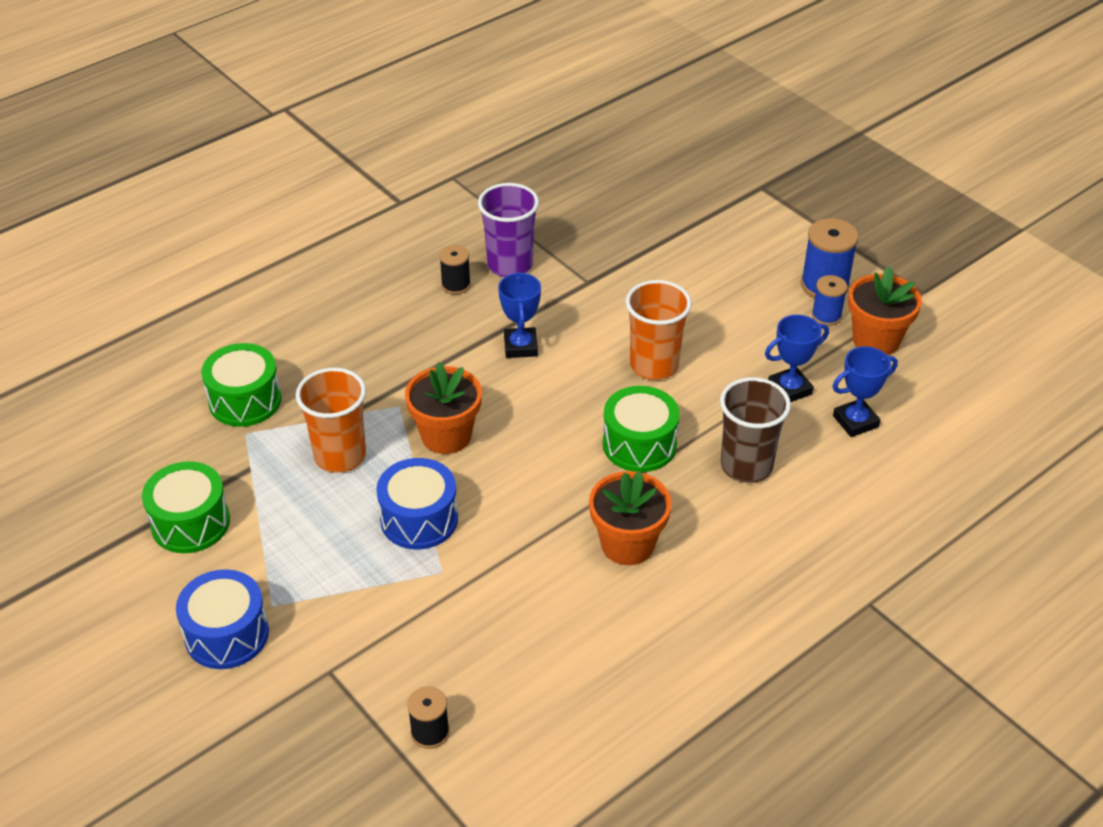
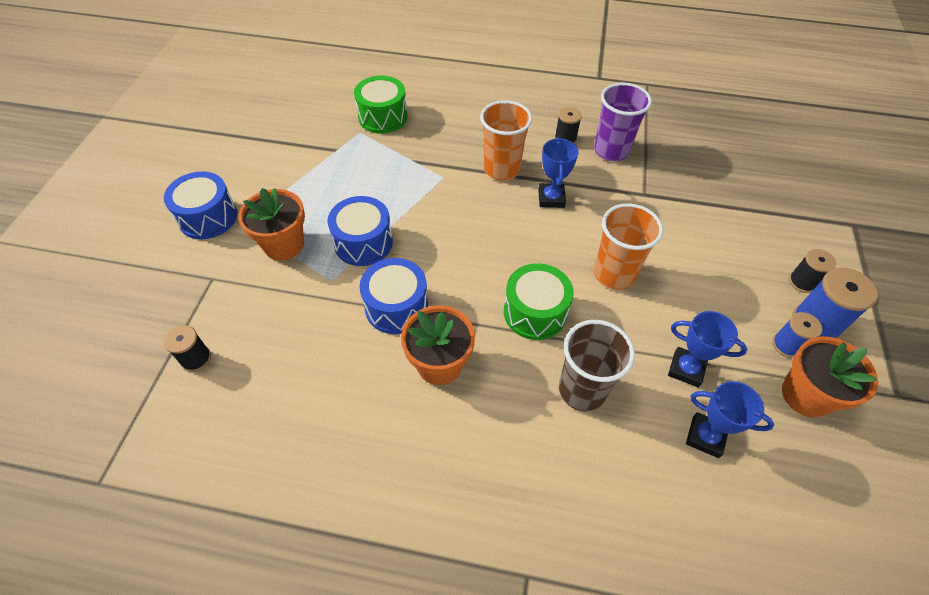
camera: 50 degrees right, 10 degrees up
green drum [142,461,230,553] -> none
orange cup [296,368,366,473] -> orange cup moved to [480,100,532,180]
orange flower pot [405,362,482,454] -> orange flower pot moved to [238,188,305,261]
blue trophy [498,272,541,358] -> blue trophy turned 45 degrees counterclockwise [538,137,579,208]
none -> blue drum [360,258,428,334]
none -> black spool [789,249,836,293]

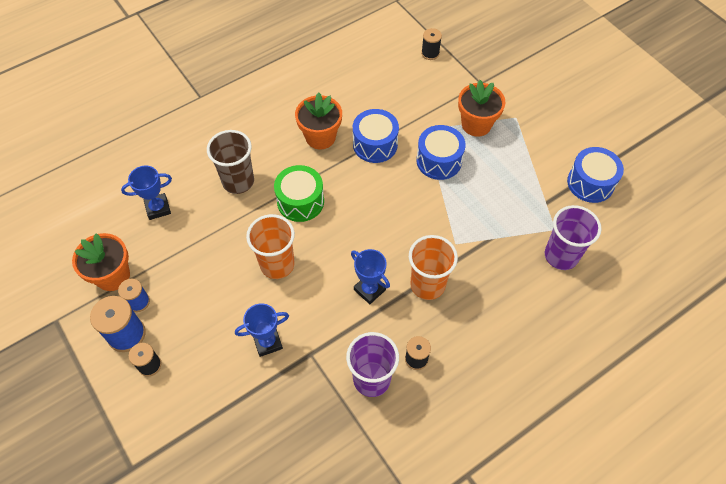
camera: 135 degrees right, 5 degrees up
blue drum [164,171,237,239] -> blue drum moved to [567,147,624,203]
green drum [354,76,408,134] -> purple cup [545,205,601,270]
blue trophy [668,311,747,388] -> blue trophy moved to [235,303,289,357]

